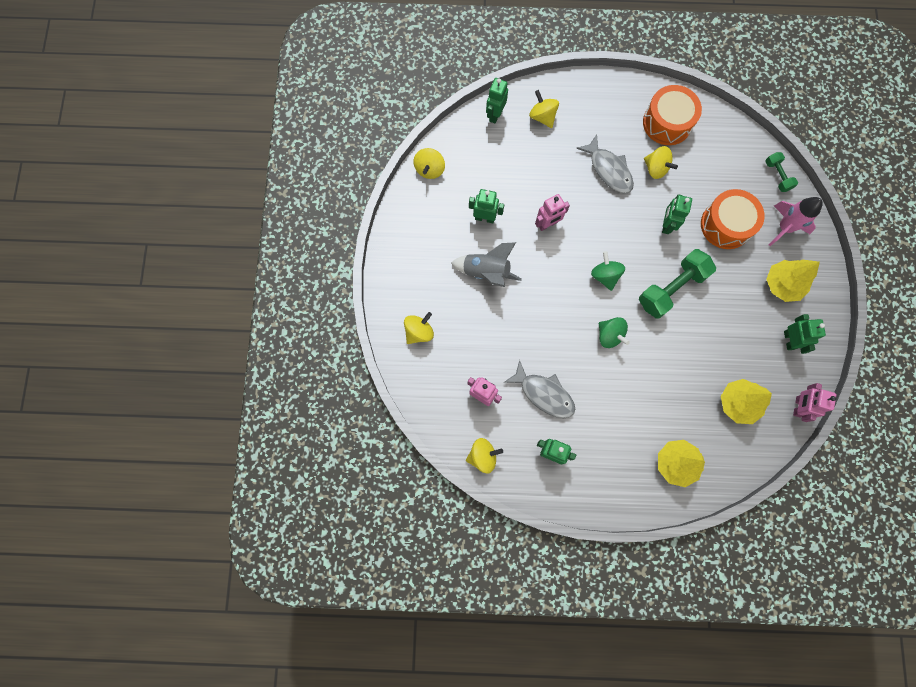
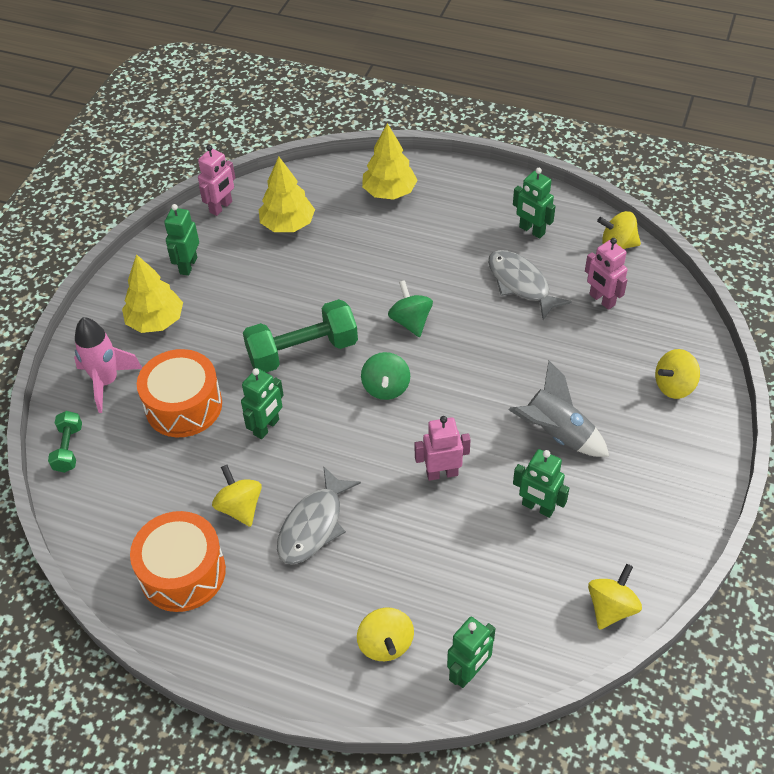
camera: 160 degrees left, 25 degrees down
grey fish [576,135,634,194] -> grey fish turned 135 degrees counterclockwise [277,466,361,564]

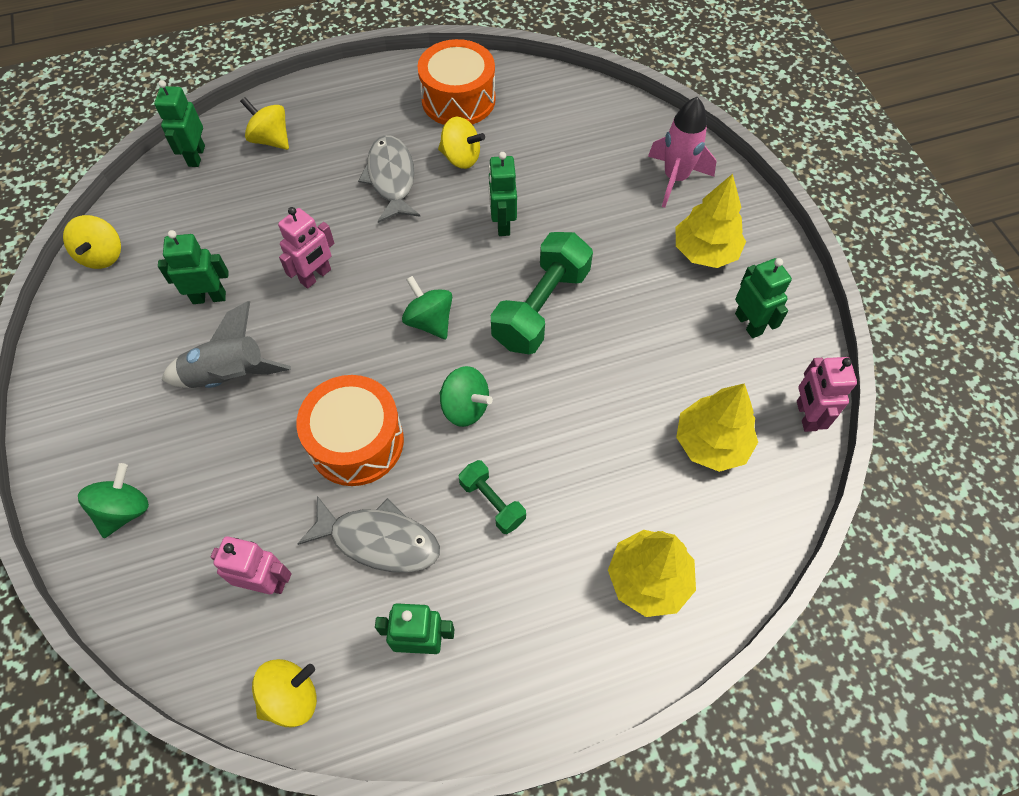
camera: 140 degrees right, 10 degrees up
green dumbbell [48,411,82,473] -> green dumbbell moved to [459,460,526,534]
orange drum [137,349,222,437] -> orange drum moved to [296,375,404,486]
yellow spinning top [655,349,700,399] -> green spinning top [78,463,149,538]

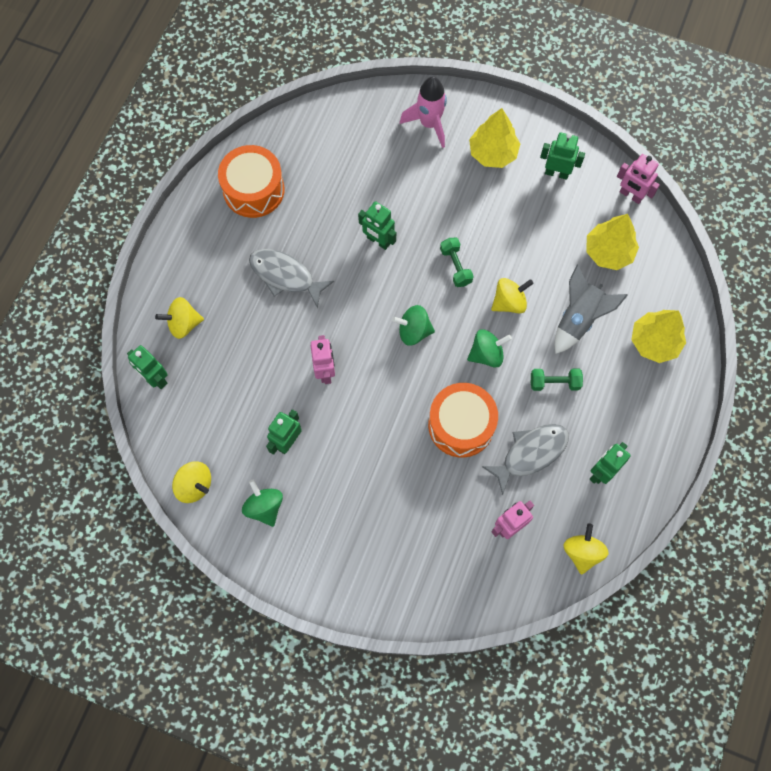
camera: 50 degrees left, 10 degrees up
green spinning top [78,463,149,538] -> green spinning top moved to [242,479,283,527]
grey rocket [162,301,291,388] -> grey rocket moved to [555,265,628,354]
yellow spinning top [438,117,485,169] -> yellow spinning top moved to [491,278,534,313]
green dumbbell [491,232,593,354] -> green dumbbell [440,238,474,287], size x0.52

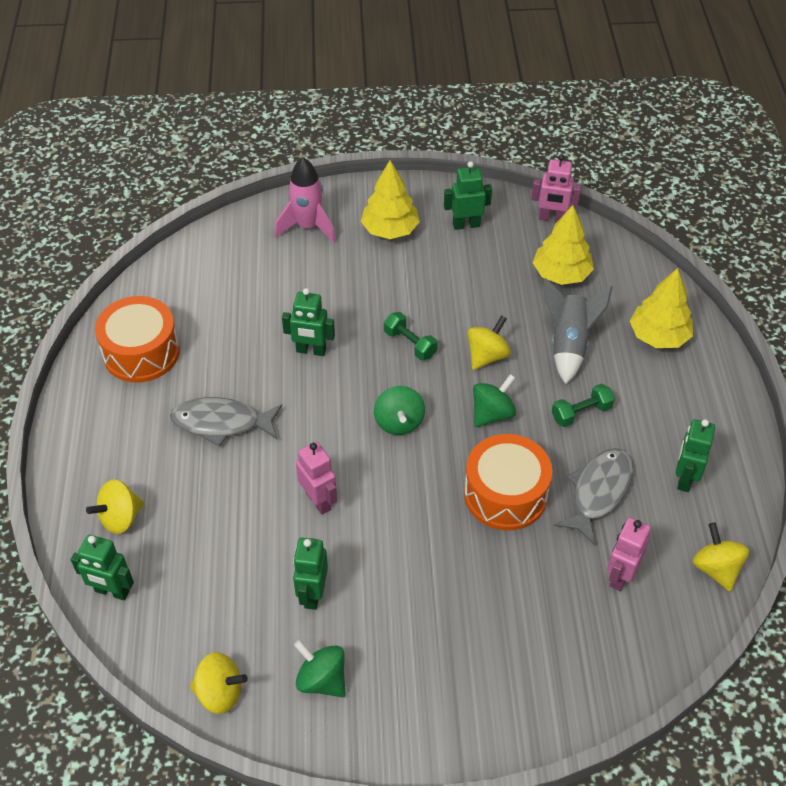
camera: 25 degrees left, 20 degrees down
green spinning top [392,305,435,346] -> green spinning top turned 75 degrees counterclockwise [374,386,425,435]

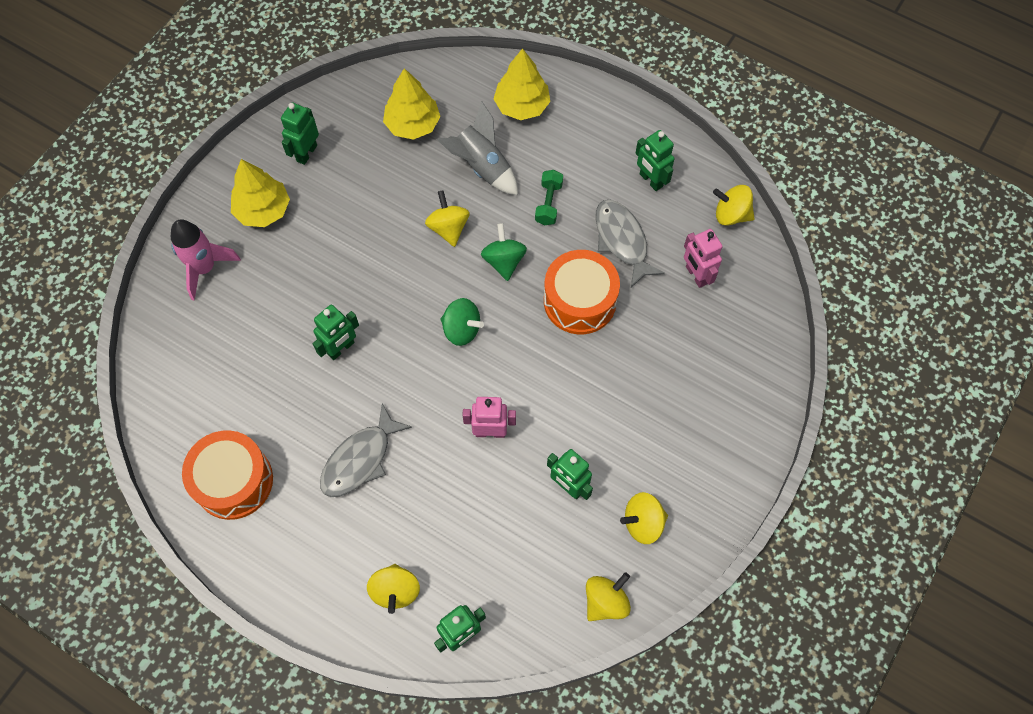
camera: 55 degrees left, 15 degrees up
green spinning top [294,640,346,697] -> yellow spinning top [620,492,668,544]
green dumbbell [384,312,438,360] -> none
pink robot [531,154,581,222] -> none

